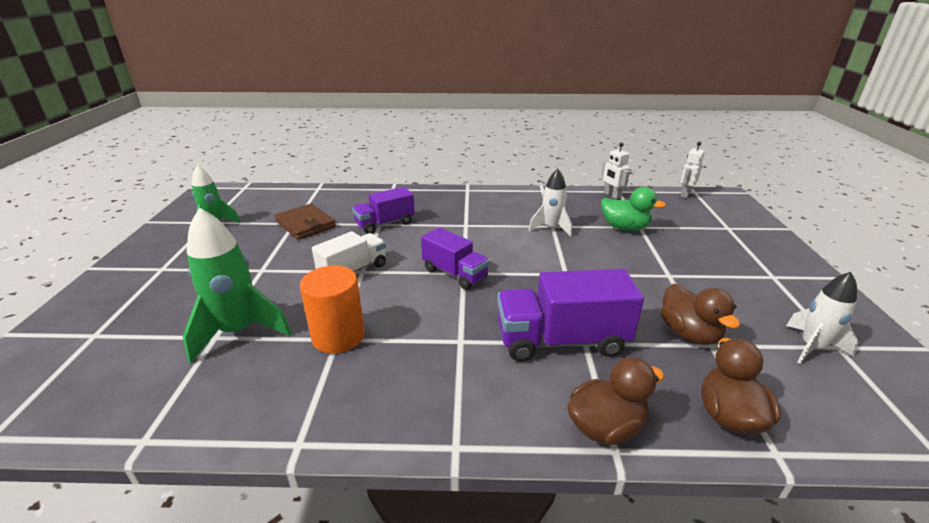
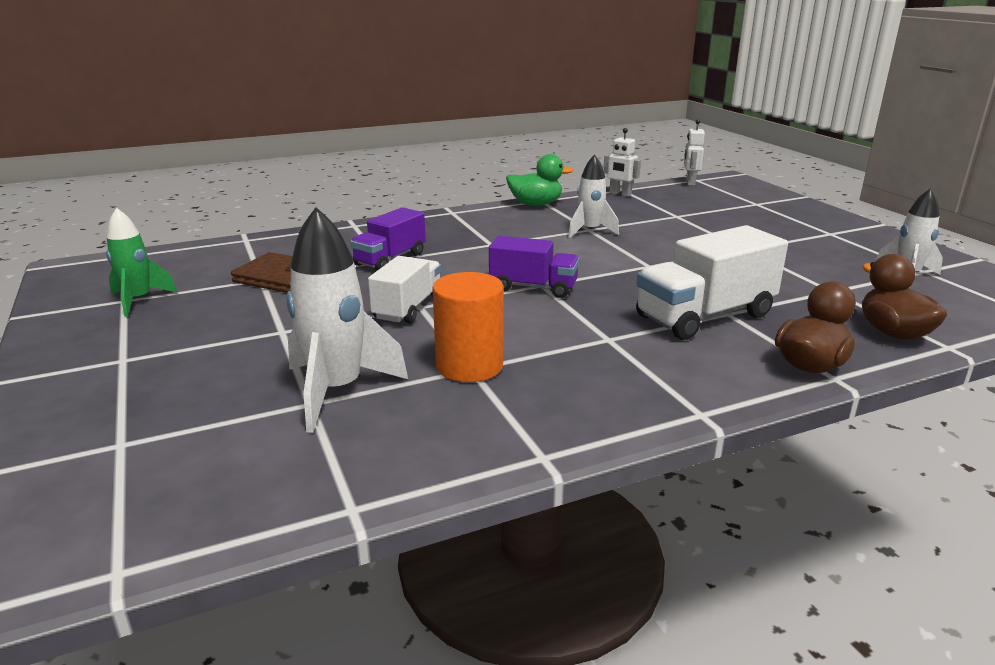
camera: 25 degrees left, 5 degrees down
green rocket [183,208,291,363] -> white rocket [286,207,408,433]
purple truck [497,269,644,362] -> white truck [636,225,788,340]
green duck [601,187,666,231] -> green duck moved to [506,154,573,206]
brown duck [661,284,740,345] -> none

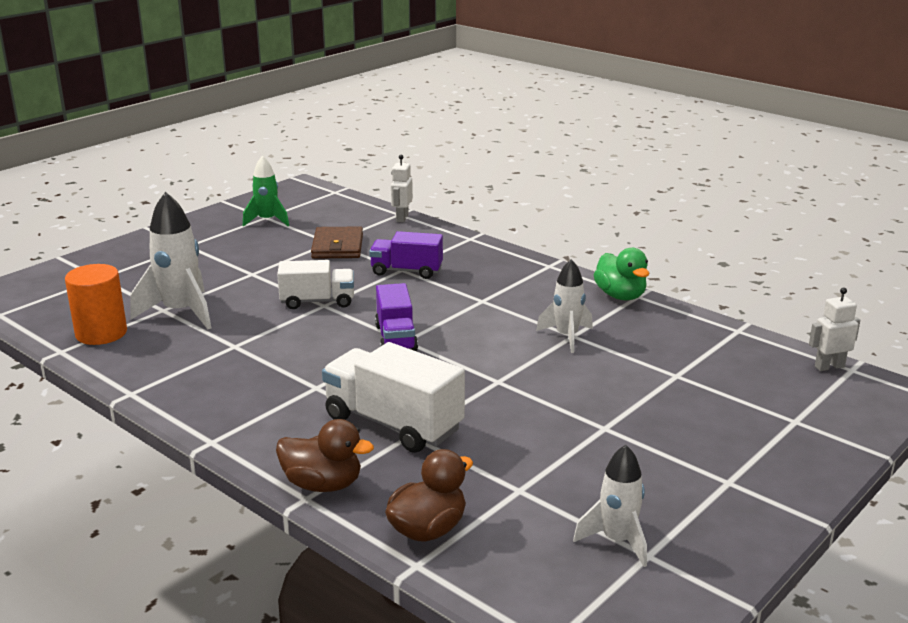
camera: 65 degrees right, 0 degrees up
orange cylinder [432,272,504,382] -> orange cylinder moved to [65,264,127,345]
white robot [603,128,641,197] -> white robot moved to [391,155,413,222]

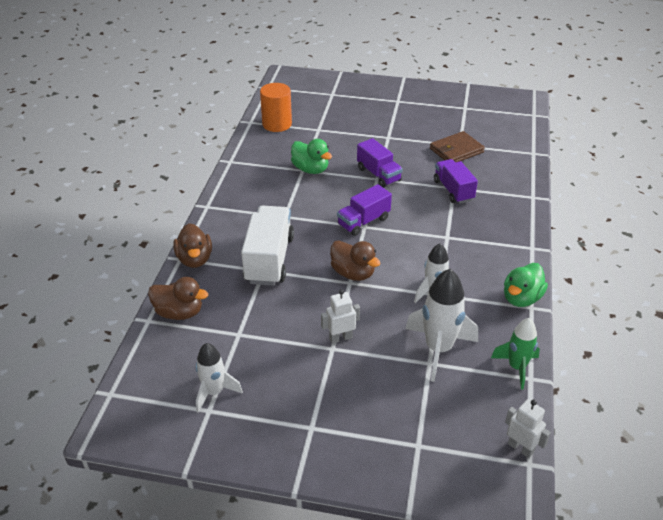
camera: 60 degrees right, 15 degrees up
white rocket [130,192,211,329] -> white rocket moved to [405,269,478,382]
green rocket [243,156,289,227] -> green rocket moved to [491,318,540,389]
white truck [277,260,354,309] -> purple truck [357,138,403,188]
white robot [391,155,413,222] -> white robot moved to [321,289,360,344]
none -> green duck [291,139,332,174]
none -> brown duck [330,241,380,281]

